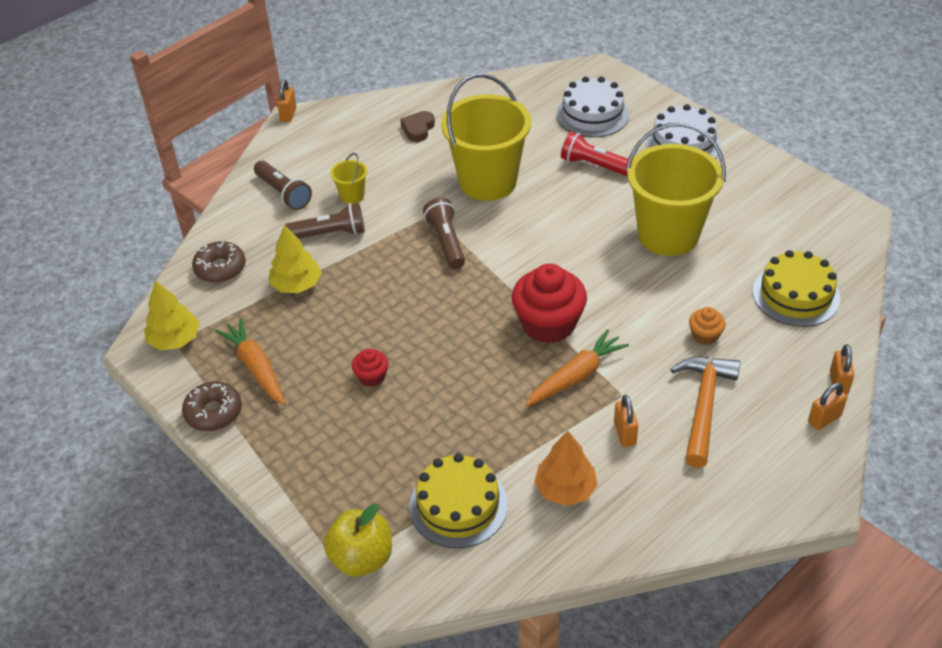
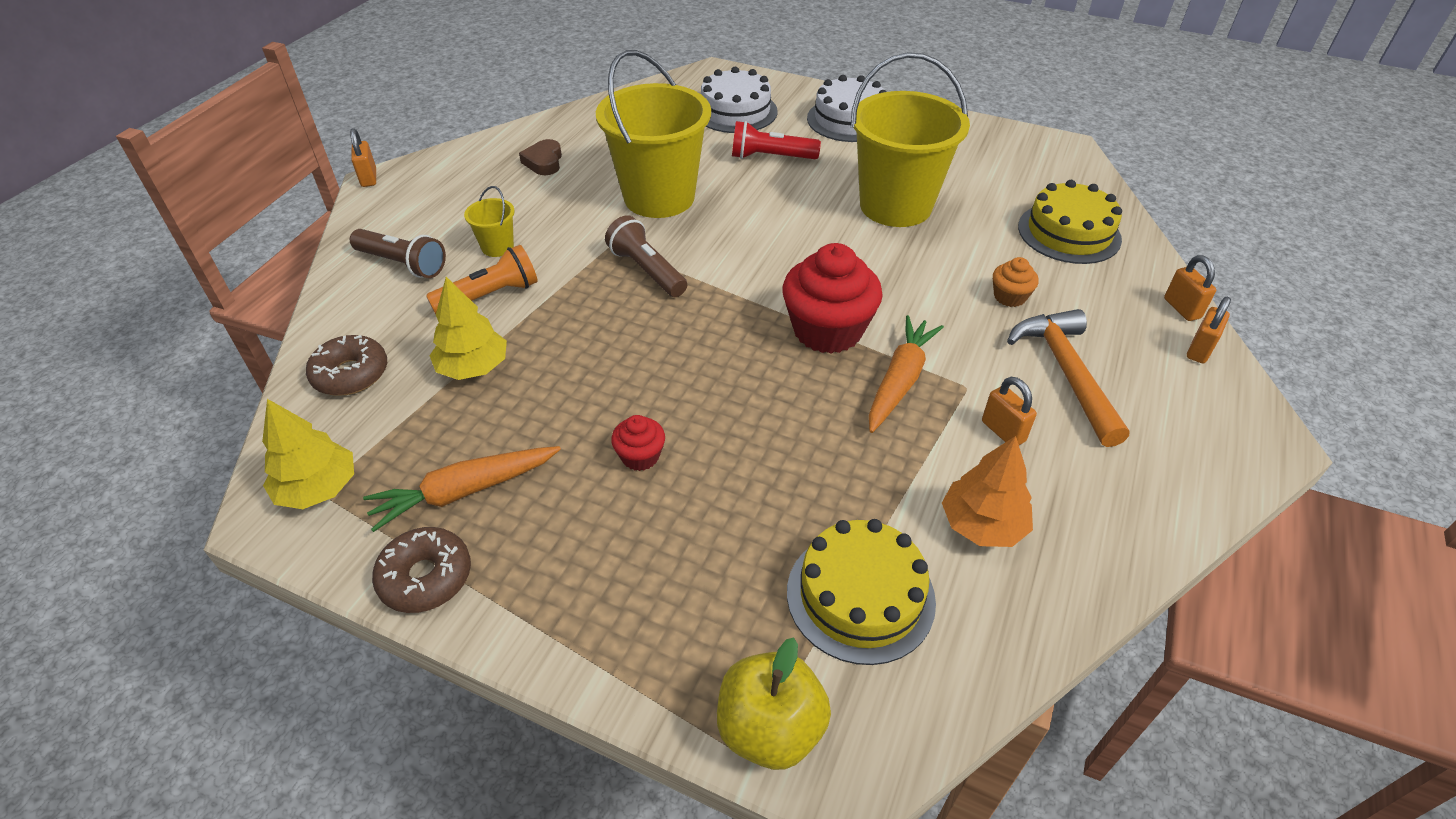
camera: 25 degrees left, 0 degrees up
orange carrot [215,318,285,405] -> orange carrot turned 60 degrees counterclockwise [363,446,561,532]
brown flashlight [285,203,365,239] -> orange flashlight [426,245,538,314]

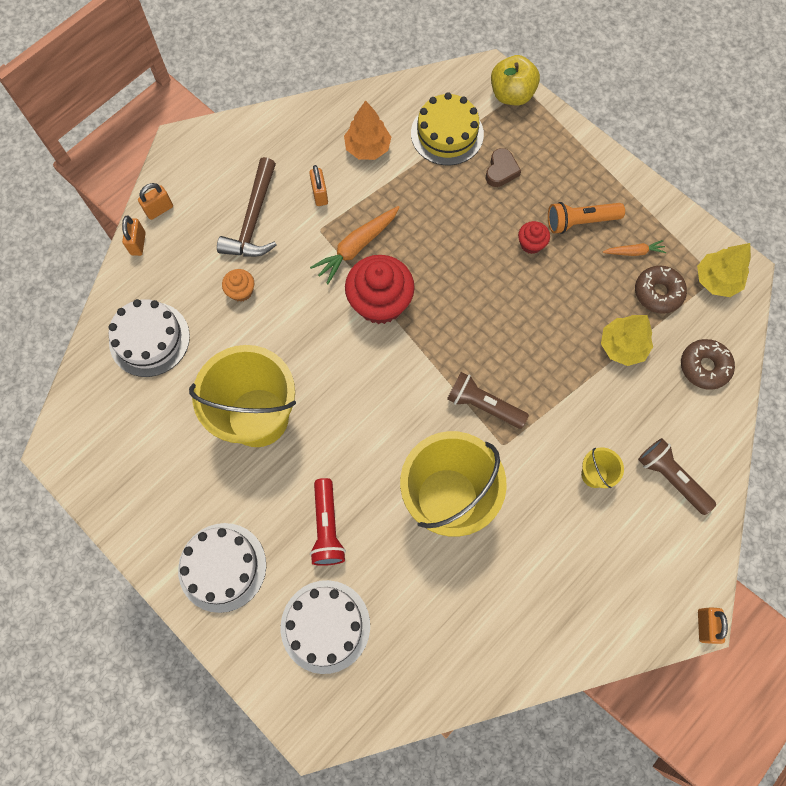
camera: 160 degrees left, 25 degrees up
orange carrot [363,446,561,532] -> orange carrot [603,240,666,256], size x0.57
brown donut [372,527,471,613] -> brown donut moved to [635,266,687,314]
orange flashlight [426,245,538,314] -> orange flashlight moved to [548,202,625,234]
brown heart [519,139,562,175] -> brown heart moved to [486,148,521,187]
brown flashlight [605,215,687,297] -> brown flashlight turned 135 degrees clockwise [447,372,529,429]
red flashlight [732,121,821,159] -> red flashlight turned 60 degrees clockwise [310,478,346,566]
orange hammer [1007,309,1130,447] -> brown hammer [217,157,276,257]
yellow cake [1018,180,1122,264] -> white cake [108,299,190,377]

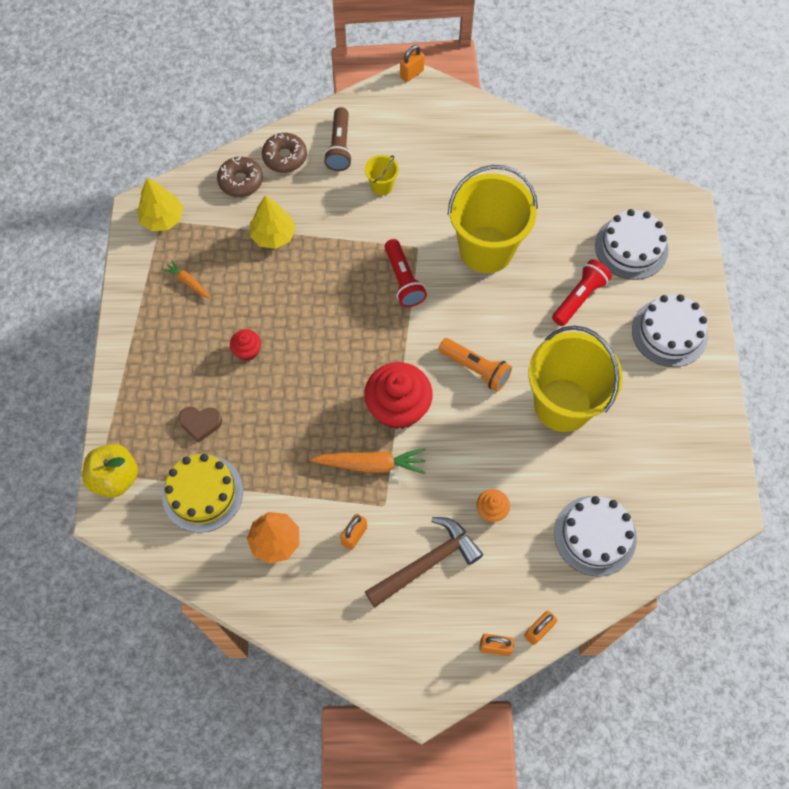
camera: 135 degrees left, 5 degrees down
brown flashlight [447,372,529,429] -> red flashlight [385,239,427,307]
brown heart [486,148,521,187] -> brown heart turned 150 degrees counterclockwise [178,407,222,443]
orange flashlight [548,202,625,234] -> orange flashlight moved to [438,338,512,392]
brown donut [635,266,687,314] -> brown donut moved to [262,133,307,173]

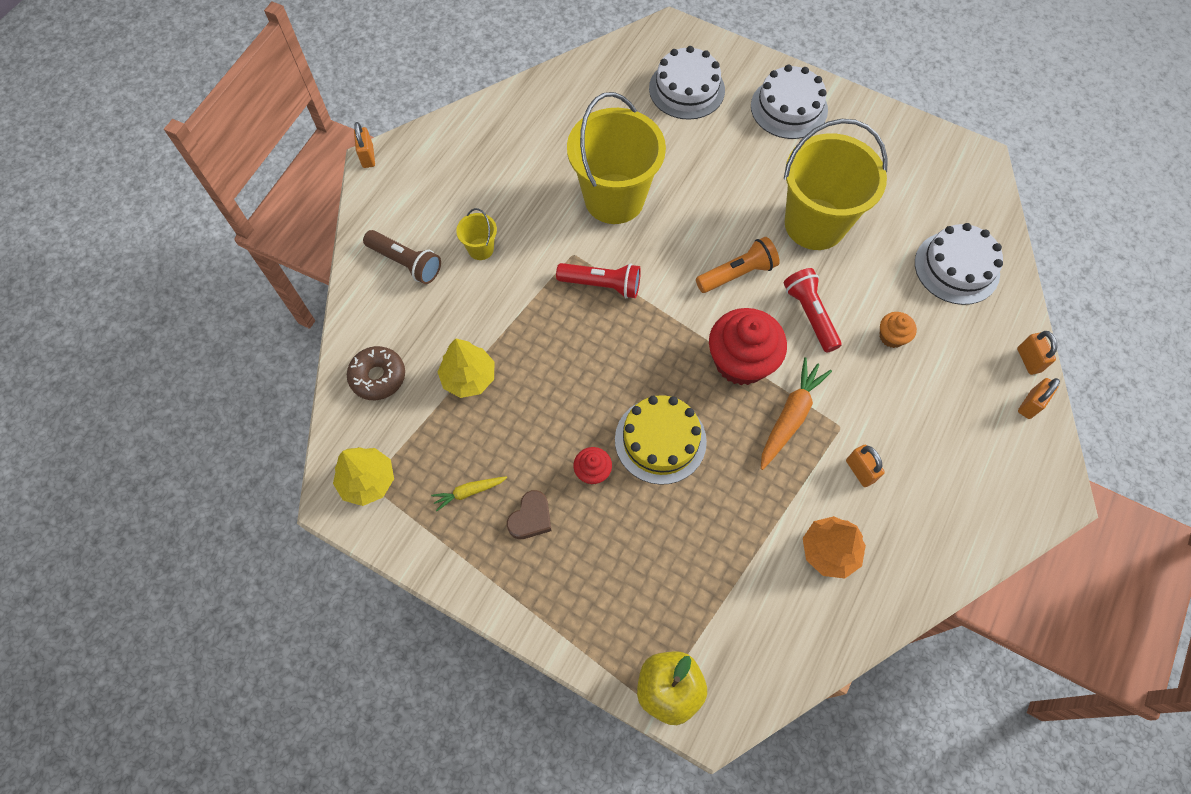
camera: 60 degrees left, 0 degrees up
orange carrot [162,260,211,299] -> yellow carrot [431,476,507,511]
yellow cake [162,454,243,532] -> yellow cake moved to [615,395,707,485]
brown heart [178,407,222,443] -> brown heart moved to [507,490,552,539]
brown donut [262,133,307,173] -> none
brown hammer [365,517,483,607] -> none
red flashlight [552,260,612,326] -> red flashlight moved to [784,268,842,353]

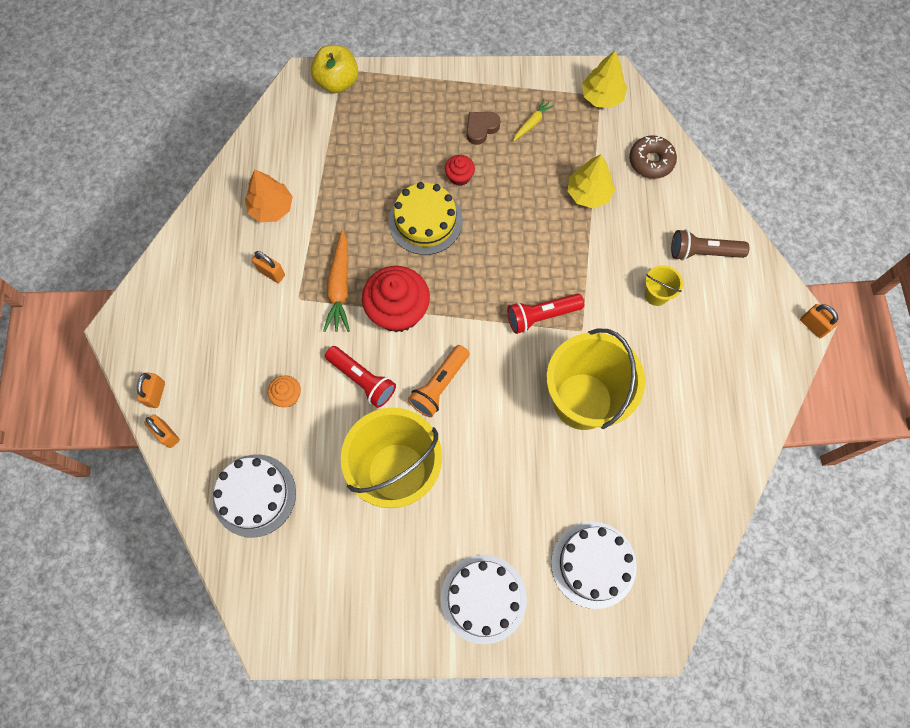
camera: 150 degrees right, 5 degrees up
brown heart [507,490,552,539] -> brown heart turned 45 degrees clockwise [467,112,501,145]

